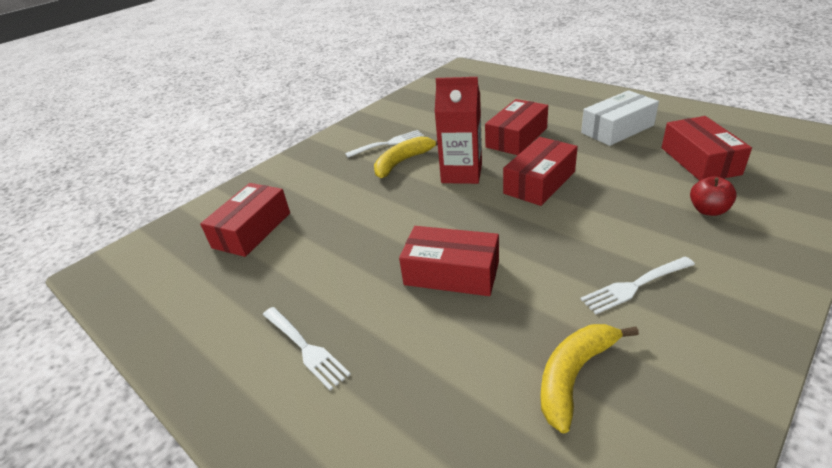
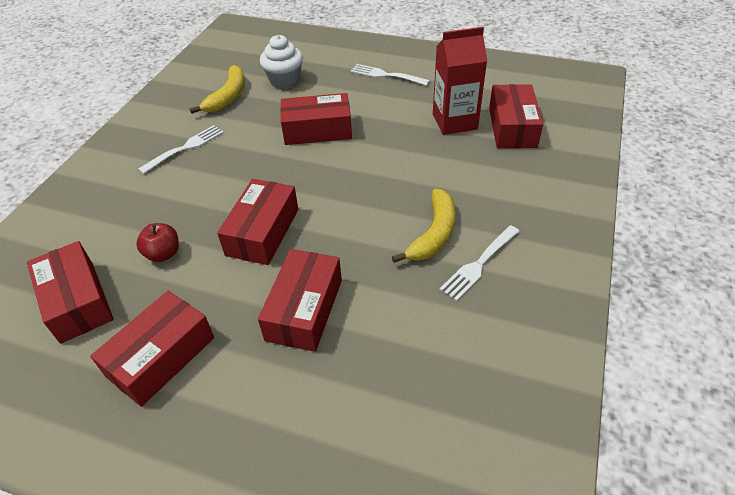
camera: 155 degrees right, 10 degrees up
red carton [435,77,482,184] -> red carton moved to [433,27,487,135]
white box [581,90,659,146] -> red box [90,291,214,407]
red apple [690,176,737,216] -> red apple moved to [136,223,179,262]
none -> white cupcake [260,35,303,89]

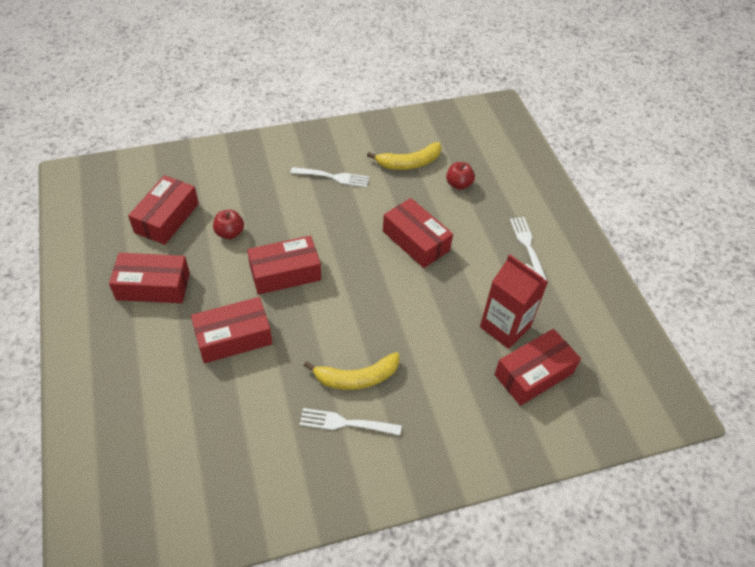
camera: 50 degrees right, 5 degrees up
white cupcake [260,35,303,89] -> red apple [446,162,475,190]

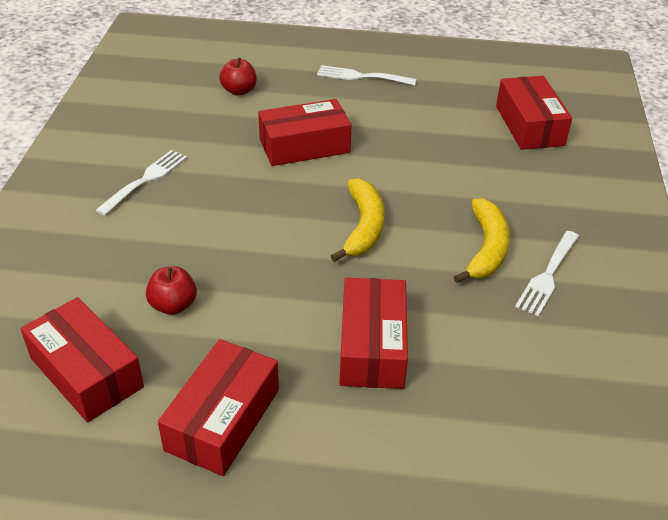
camera: 65 degrees left, 10 degrees down
red box [247,236,321,295] -> none
yellow banana [367,142,441,170] -> yellow banana moved to [331,178,385,262]
red carton [480,254,548,349] -> none

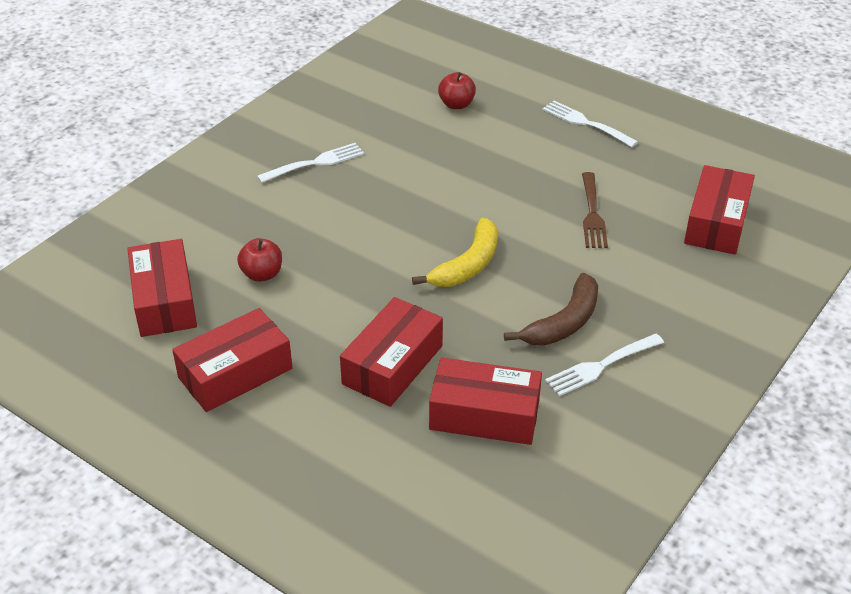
camera: 30 degrees right, 0 degrees up
red box [258,99,352,166] -> red box moved to [429,358,542,445]
yellow banana [454,198,510,283] -> brown banana [504,273,598,346]
none -> brown fork [582,172,608,248]

